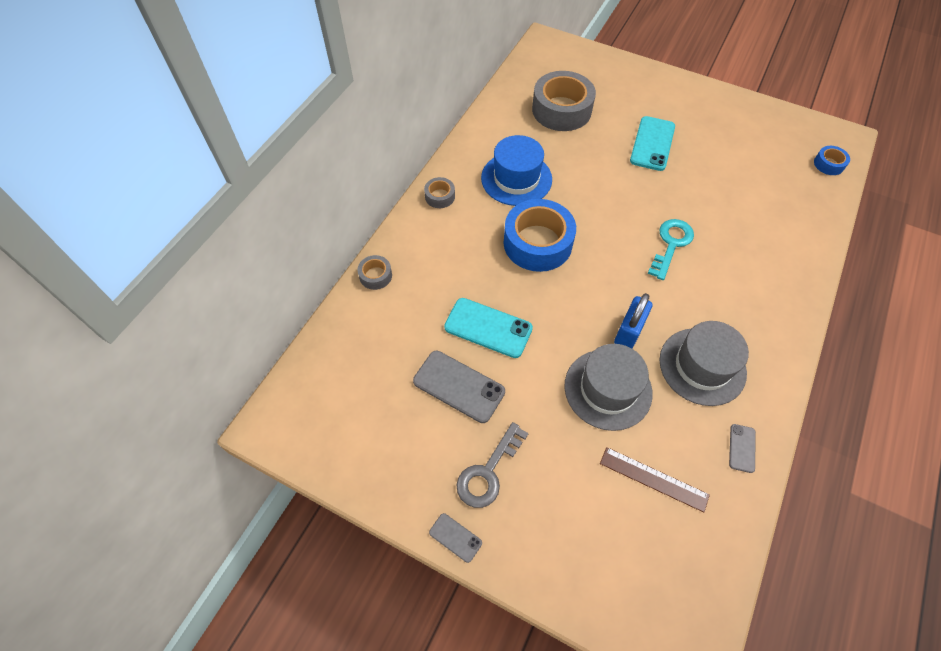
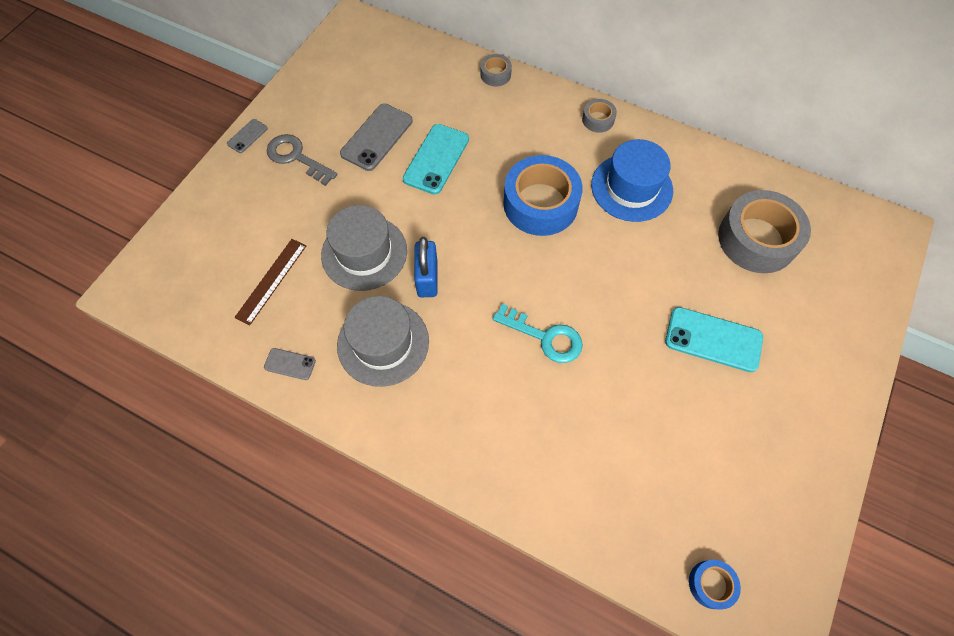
camera: 90 degrees right, 5 degrees up
blue padlock [614,293,653,348] -> blue padlock turned 60 degrees clockwise [414,237,438,297]

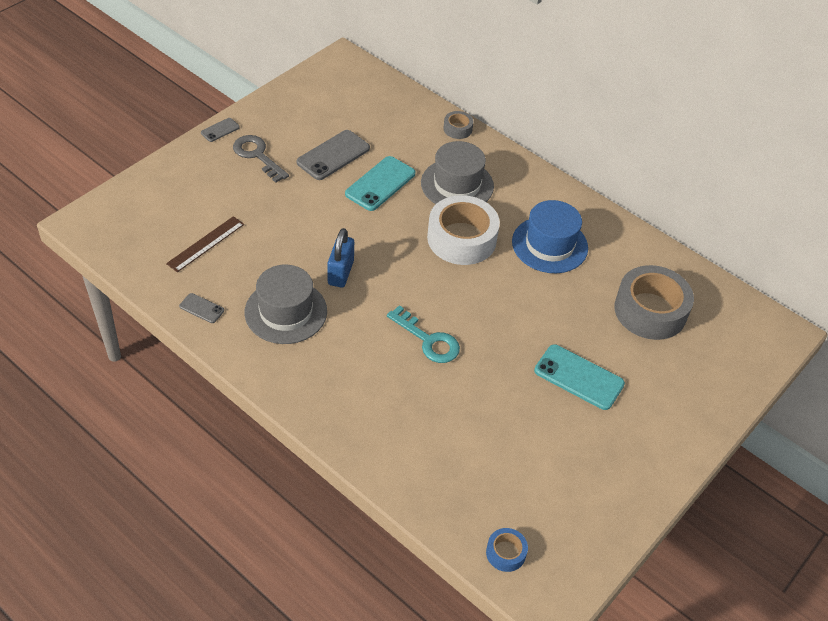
camera: 10 degrees right, 15 degrees down
grey hat [321,205,407,291] -> grey hat moved to [421,141,494,204]
blue tape [503,155,583,236] -> white tape [427,195,500,265]
grey tape [582,99,617,133] -> none

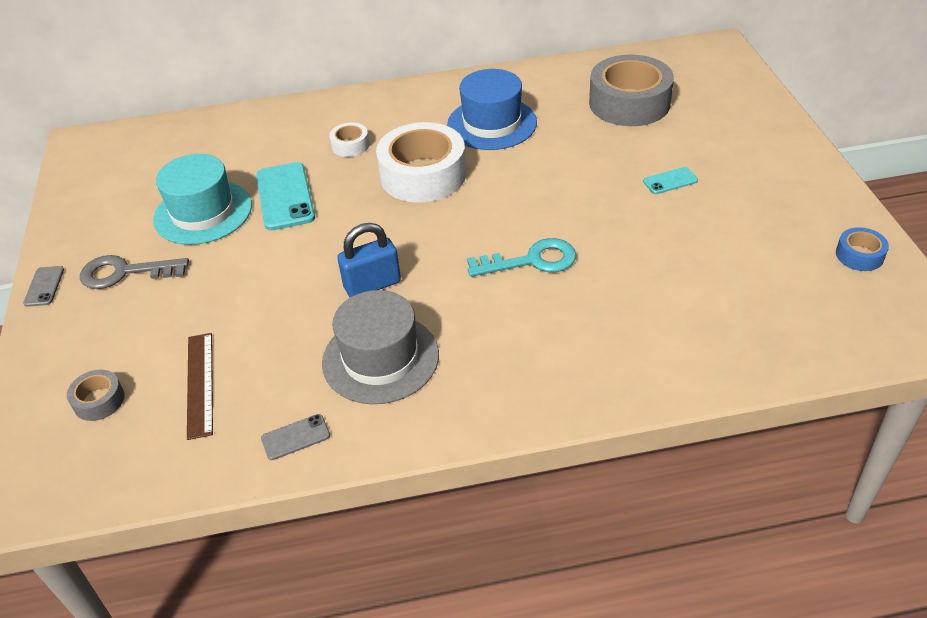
camera: 45 degrees left, 5 degrees down
grey phone [297,130,370,180] -> turquoise hat [153,154,252,245]
blue padlock [327,228,354,287] -> blue padlock turned 75 degrees counterclockwise [337,223,401,297]
grey hat [421,141,494,204] -> white tape [329,122,369,157]
grey tape [443,111,473,139] -> grey tape moved to [67,369,125,421]
blue tape [486,528,528,572] -> blue tape moved to [836,227,889,271]
turquoise phone [534,344,625,410] -> turquoise phone [643,167,698,194], size x0.51

